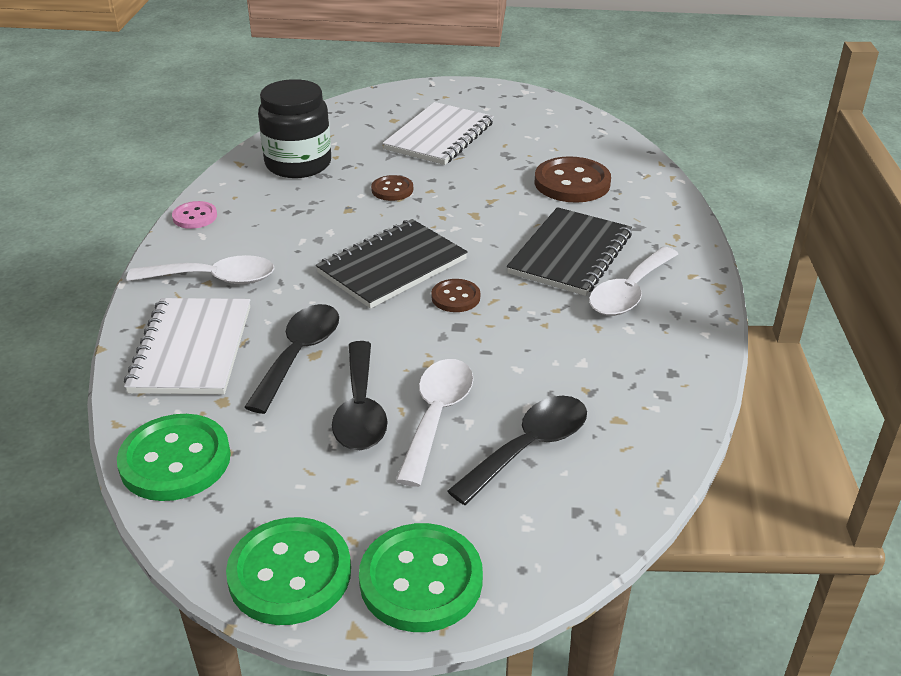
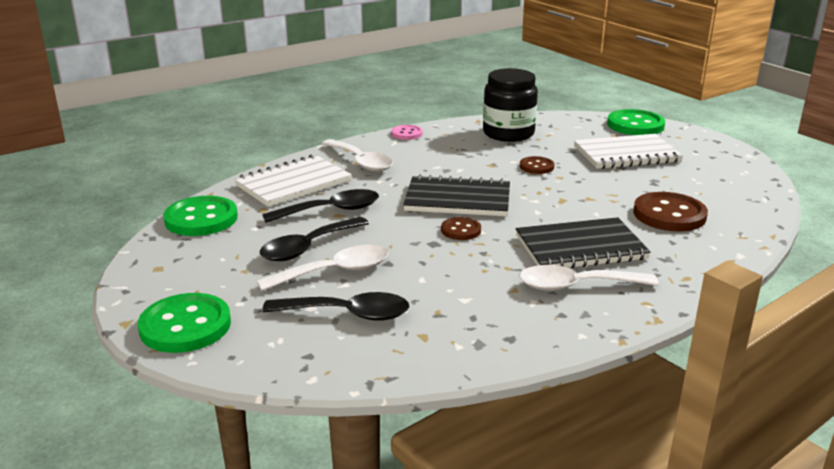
camera: 50 degrees right, 10 degrees down
green button [226,517,351,625] -> green button moved to [607,109,665,135]

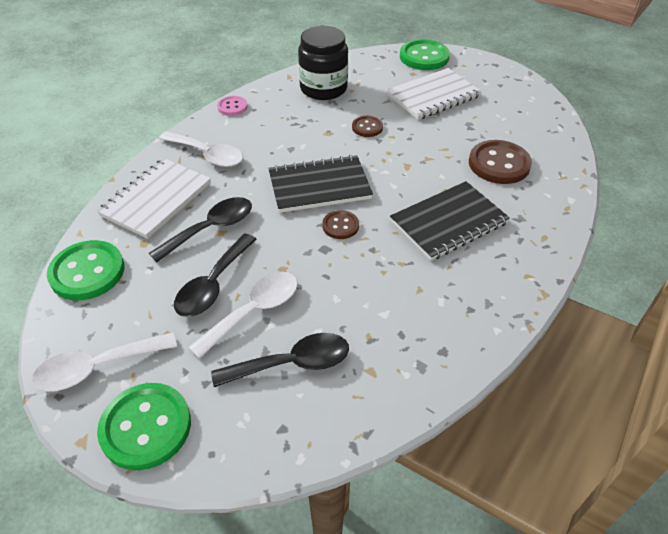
camera: 20 degrees left, 20 degrees up
white spoon [519,265,659,291] -> white spoon moved to [31,332,177,392]

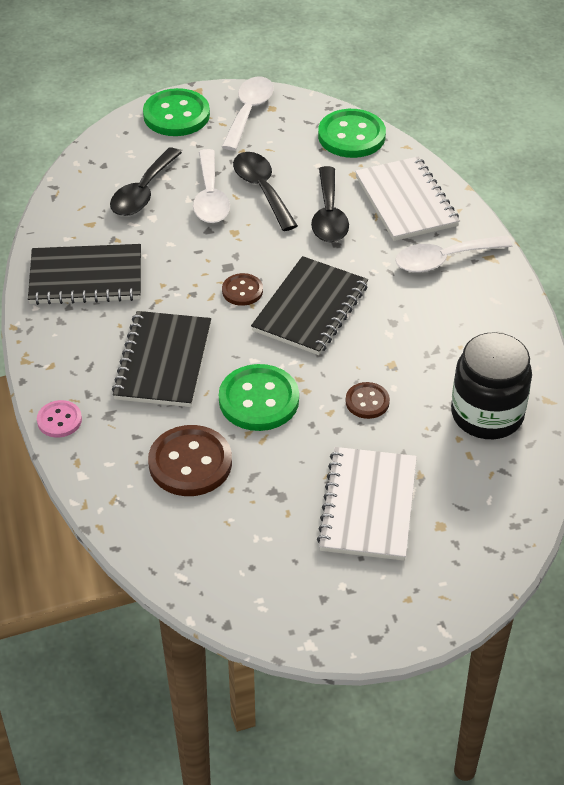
camera: 130 degrees right, 0 degrees up
pink button [217,96,248,116] -> pink button moved to [37,400,82,438]
green button [400,39,450,70] -> green button moved to [219,364,299,431]
none -> black notebook [28,244,141,305]

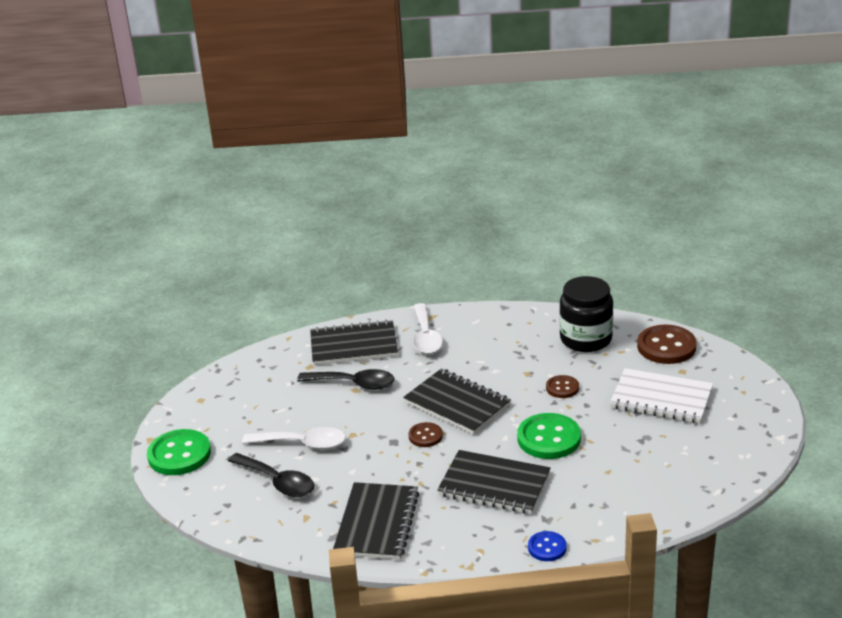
camera: 75 degrees left, 15 degrees down
pink button [37,400,82,438] -> blue button [528,531,567,561]
brown button [148,425,232,496] -> brown button moved to [637,325,697,364]
white spoon [222,76,274,151] -> none
black spoon [233,152,298,231] -> none
green button [318,109,386,158] -> none
white notebook [355,156,460,241] -> black notebook [310,320,398,365]

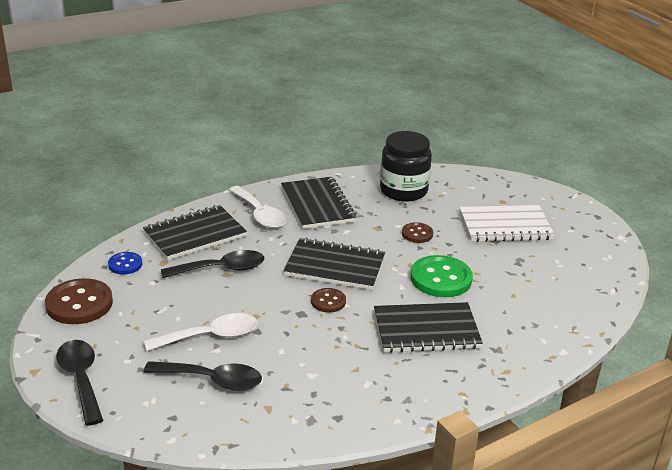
camera: 30 degrees left, 0 degrees up
green button [147,429,211,475] -> black spoon [56,340,103,426]
black notebook [333,482,419,560] -> black notebook moved to [281,177,356,229]
blue button [528,531,567,561] -> blue button moved to [108,252,142,274]
brown button [637,325,697,364] -> brown button moved to [45,278,113,324]

